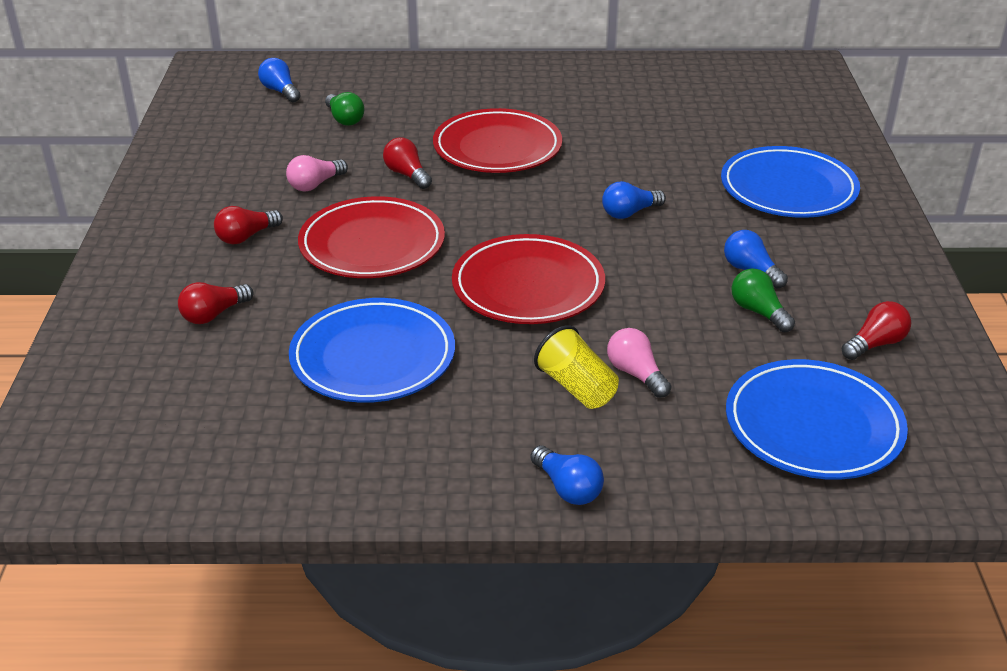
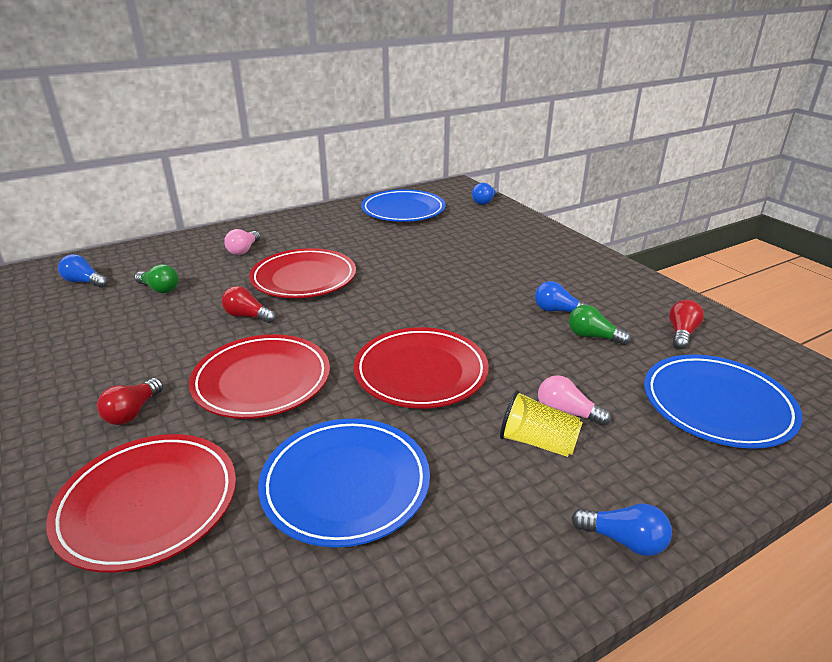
camera: 30 degrees left, 5 degrees down
red light bulb [178,282,254,324] -> red plate [46,434,236,573]
pink light bulb [286,155,348,191] -> pink light bulb moved to [224,229,260,255]
blue light bulb [602,181,666,219] -> blue light bulb moved to [472,183,499,205]
blue plate [721,146,860,218] -> blue plate moved to [361,189,446,222]

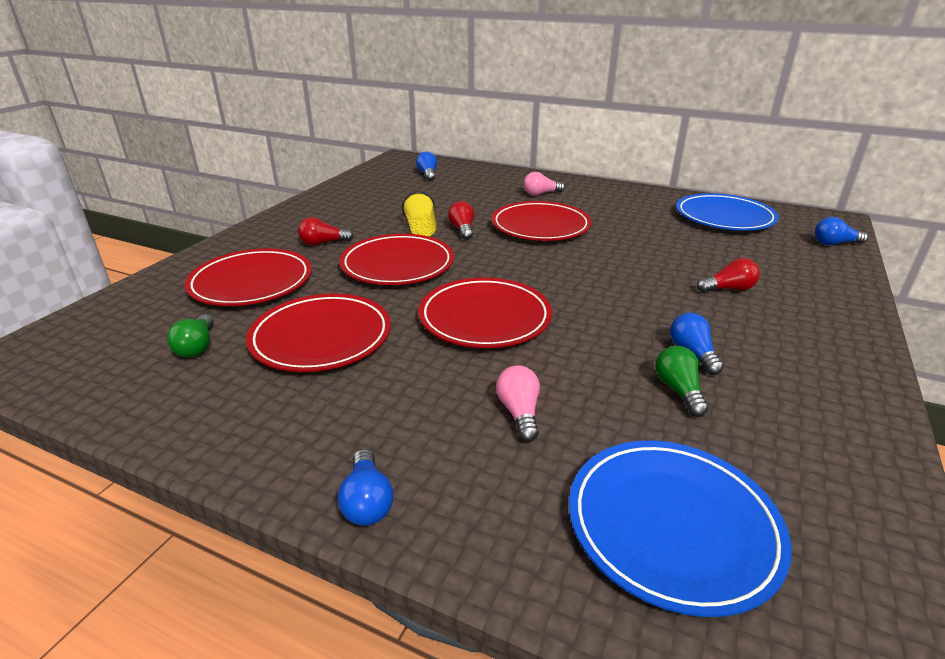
camera: 55 degrees right, 0 degrees up
green light bulb [134,264,179,293] -> green light bulb moved to [167,314,214,358]
blue plate [258,418,430,547] -> red plate [246,294,391,372]
yellow cup [500,390,583,457] -> yellow cup moved to [402,191,437,237]
red light bulb [669,300,704,349] -> red light bulb moved to [697,258,760,293]

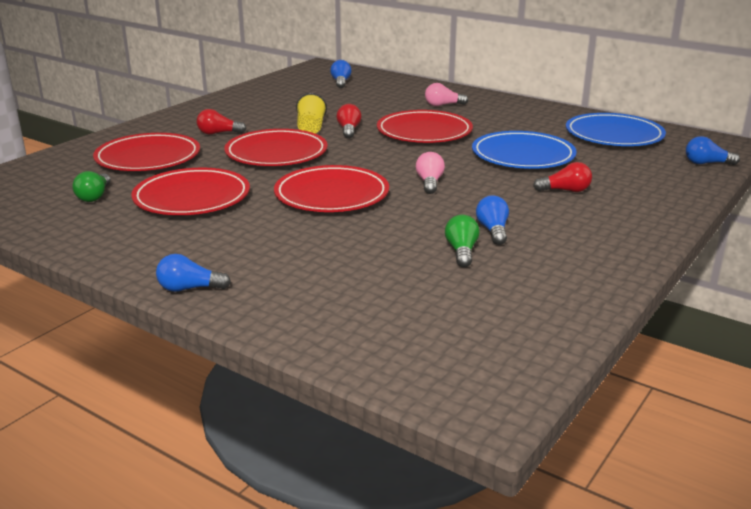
camera: 10 degrees right, 5 degrees down
blue light bulb [338,449,393,526] -> blue light bulb turned 90 degrees clockwise [156,254,231,292]
pink light bulb [496,365,540,442] -> pink light bulb moved to [416,152,445,194]
blue plate [569,441,792,617] -> blue plate moved to [472,131,577,169]

